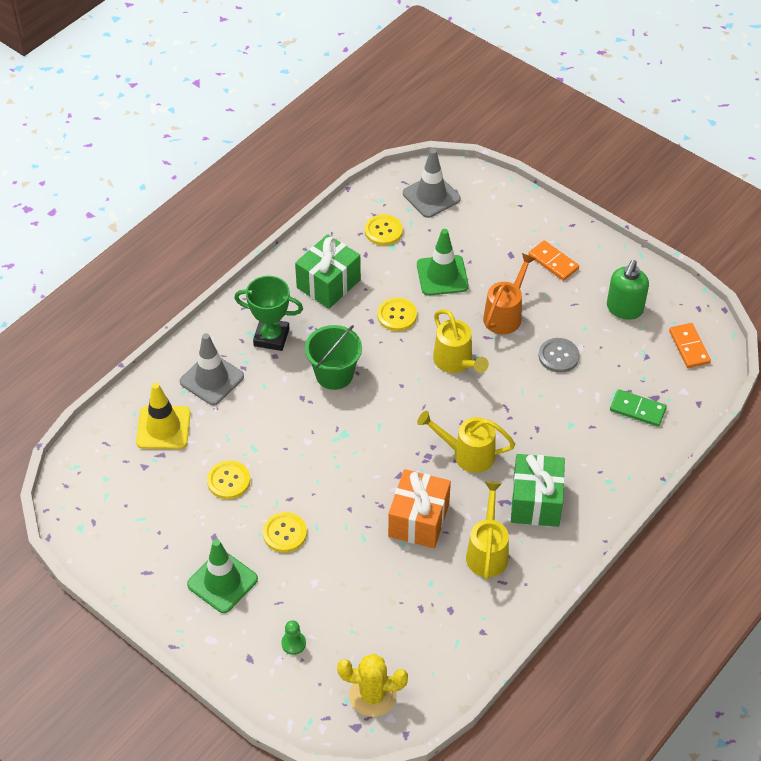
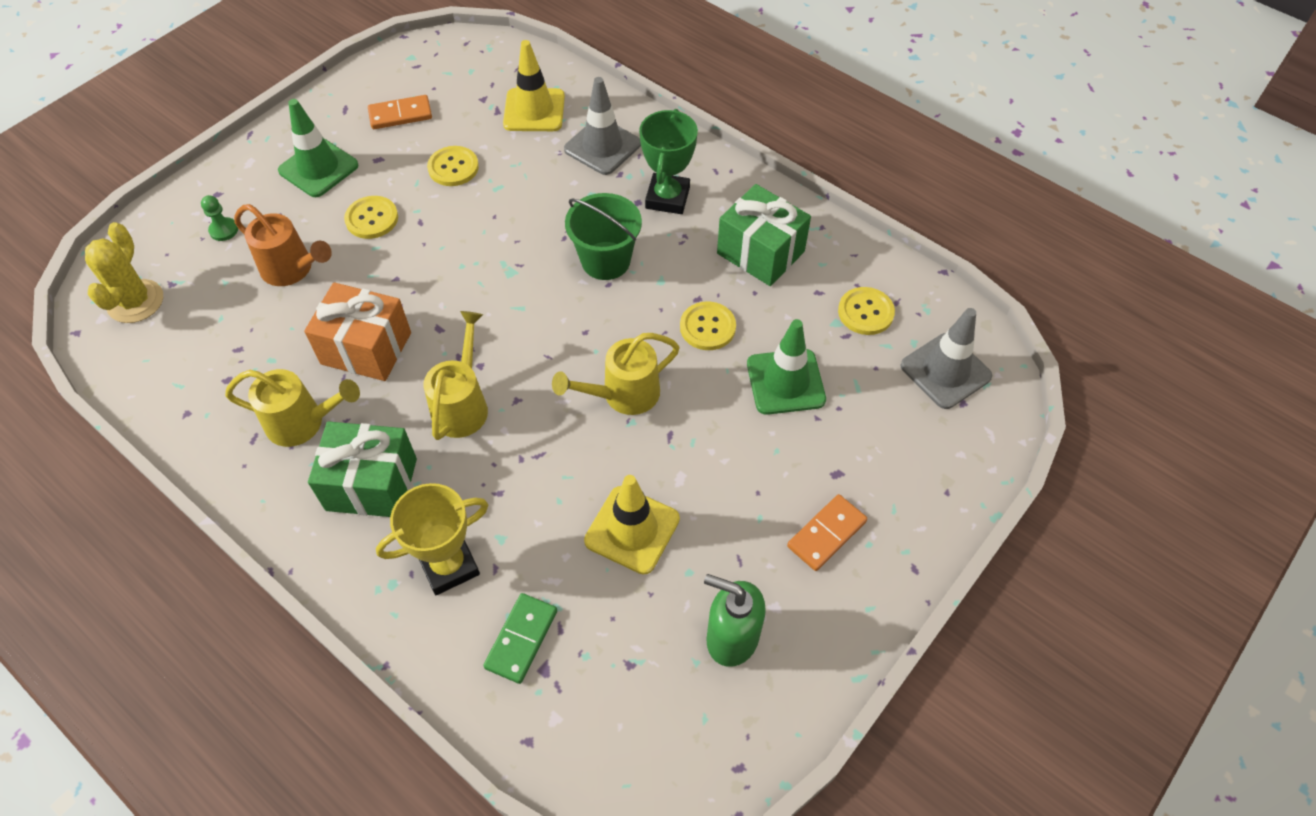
camera: 90 degrees right, 5 degrees up
orange watering can [483,253,535,334] -> orange watering can moved to [234,204,332,286]
grey button [539,338,580,373] -> yellow traffic cone [584,475,680,575]
orange domino [669,323,711,368] -> orange domino moved to [368,95,432,129]
none -> yellow trophy [376,483,488,595]

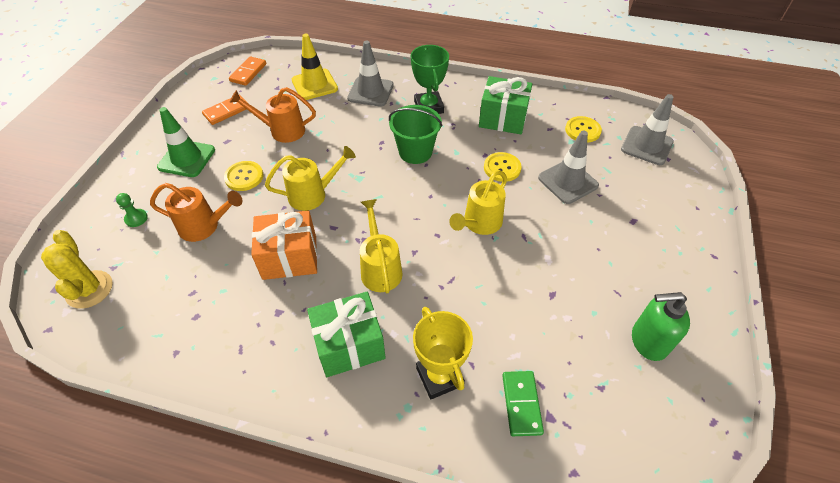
camera: 25 degrees left, 5 degrees down
yellow watering can [225,369,360,447] -> yellow watering can moved to [265,146,356,211]
yellow trophy [376,483,488,595] -> yellow trophy turned 60 degrees counterclockwise [413,307,473,399]
yellow button [427,146,479,186] -> orange watering can [230,87,316,143]
yellow traffic cone [584,475,680,575] -> none
green traffic cone [747,319,826,415] -> grey traffic cone [538,131,599,204]
orange domino [787,494,867,571] -> orange domino moved to [229,56,266,86]

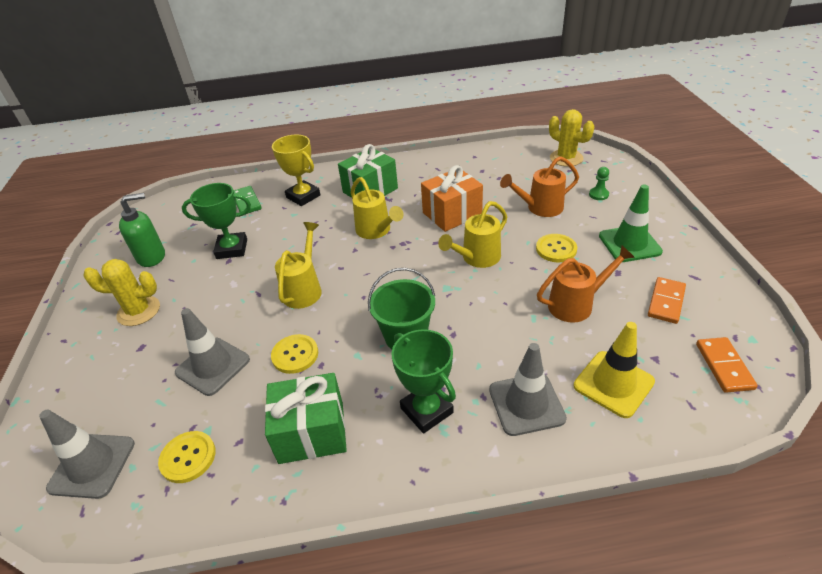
camera: 160 degrees right, 10 degrees down
none -> yellow cactus [84,259,160,326]
none -> green trophy [182,183,251,259]

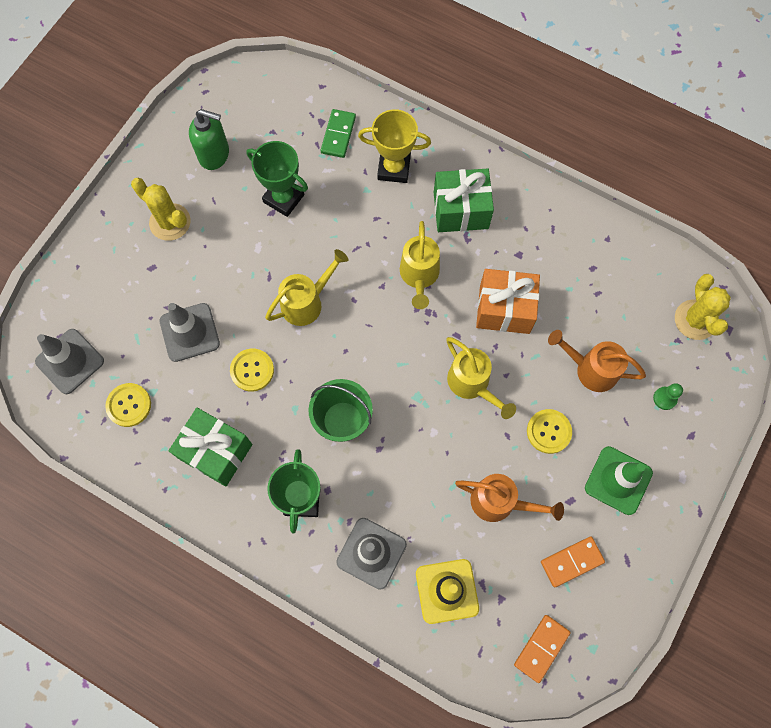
camera: 35 degrees right, 30 degrees up
yellow trophy [272,135,321,206] -> yellow trophy turned 75 degrees counterclockwise [358,109,431,183]
yellow watering can [438,201,507,268] -> yellow watering can turned 120 degrees counterclockwise [446,337,516,419]

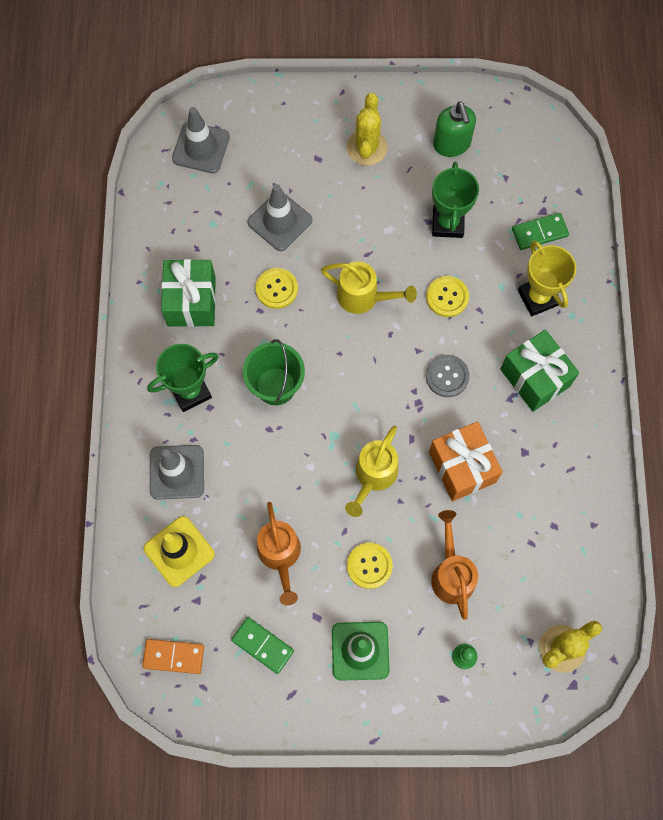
camera: 60 degrees right, 0 degrees up
yellow button [105,383,151,427] -> yellow button moved to [426,276,469,317]
yellow watering can [400,221,440,309] -> grey button [426,355,470,397]
orange domino [541,536,605,587] -> green domino [231,617,294,674]

